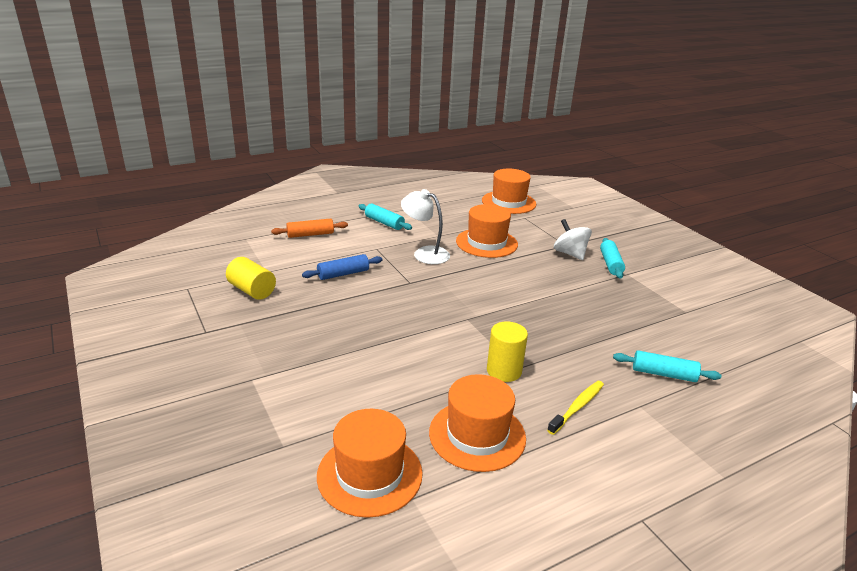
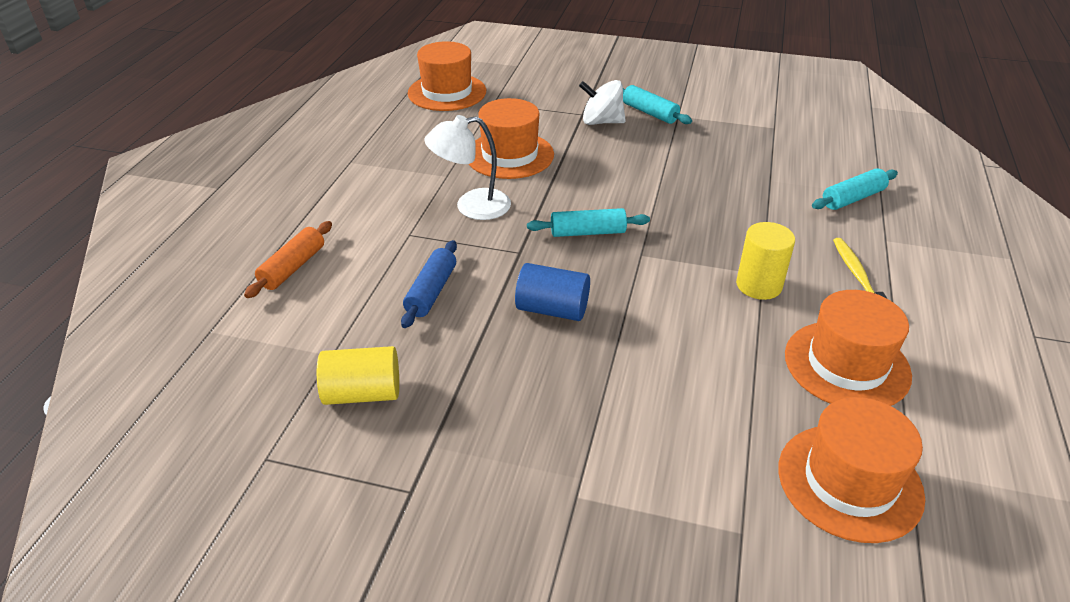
camera: 45 degrees left, 10 degrees up
turquoise rolling pin [358,204,412,230] -> turquoise rolling pin moved to [527,208,650,237]
none -> blue cylinder [515,263,590,321]

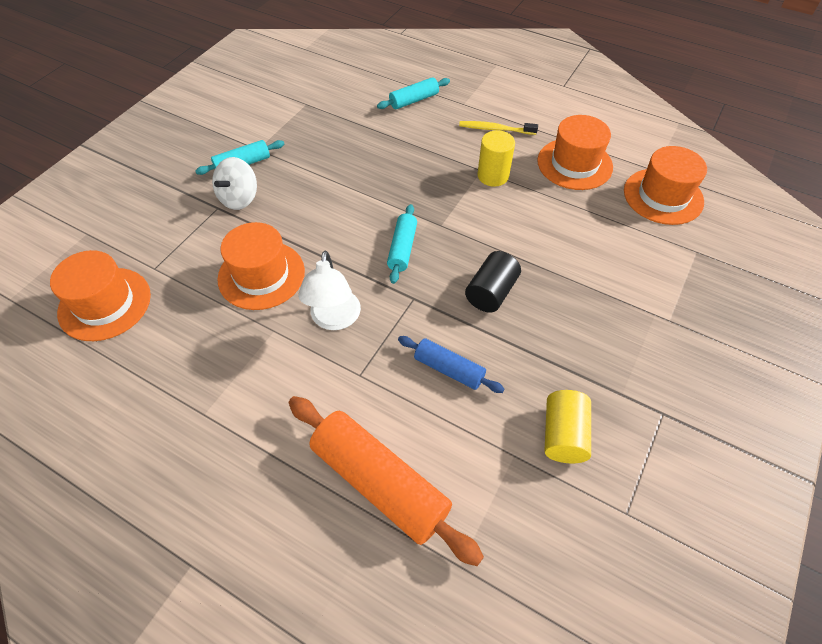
camera: 75 degrees left, 15 degrees up
orange rolling pin [244,221,332,298] -> orange rolling pin [288,396,484,566], size x1.86
blue cylinder [515,263,590,321] -> black cylinder [465,251,521,313]
turquoise rolling pin [812,168,898,210] -> turquoise rolling pin turned 75 degrees clockwise [377,77,450,109]

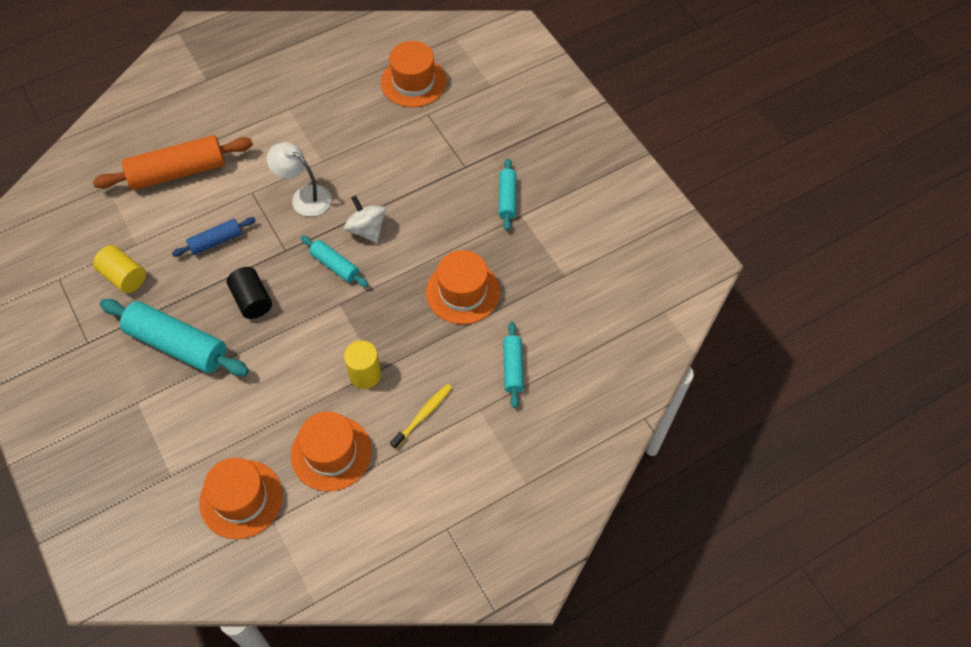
camera: 120 degrees right, 5 degrees up
white spinning top [212,157,257,210] -> white spinning top moved to [344,195,386,243]
orange hat [217,222,305,310] -> orange hat moved to [426,250,500,324]
none -> turquoise rolling pin [100,299,249,376]

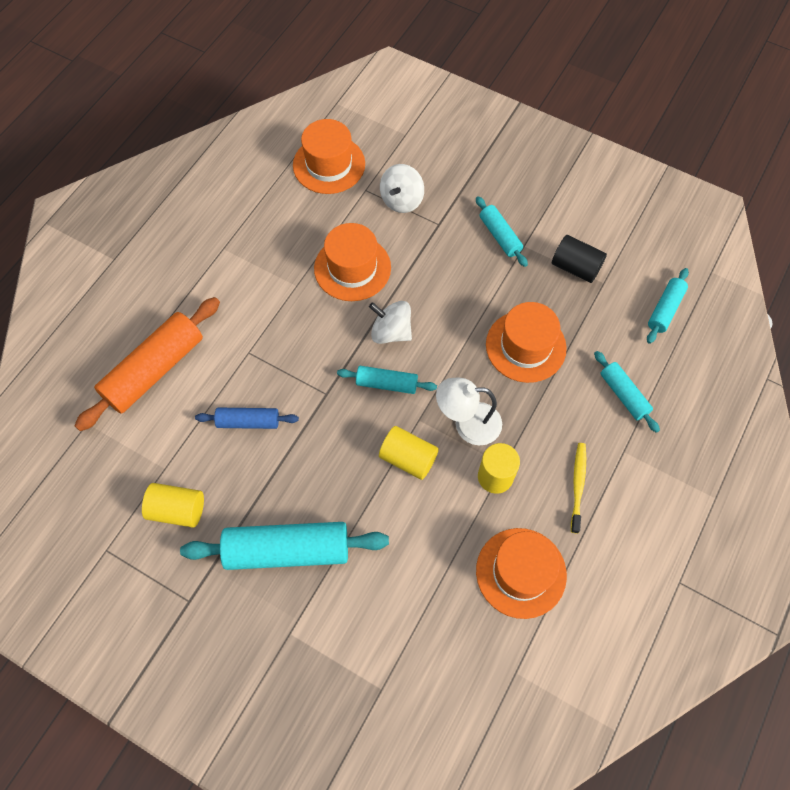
camera: 30 degrees left, 5 degrees up
blue rolling pin [172,217,256,257] -> blue rolling pin turned 60 degrees clockwise [195,408,299,429]
orange hat [199,458,283,539] -> orange hat moved to [314,223,391,301]
black cylinder [227,267,272,319] -> black cylinder moved to [552,235,607,283]
white lamp [267,142,332,217] -> white lamp moved to [436,378,502,446]
none -> yellow cylinder [379,426,439,480]
none -> white spinning top [380,164,424,213]
none -> turquoise rolling pin [647,268,689,344]

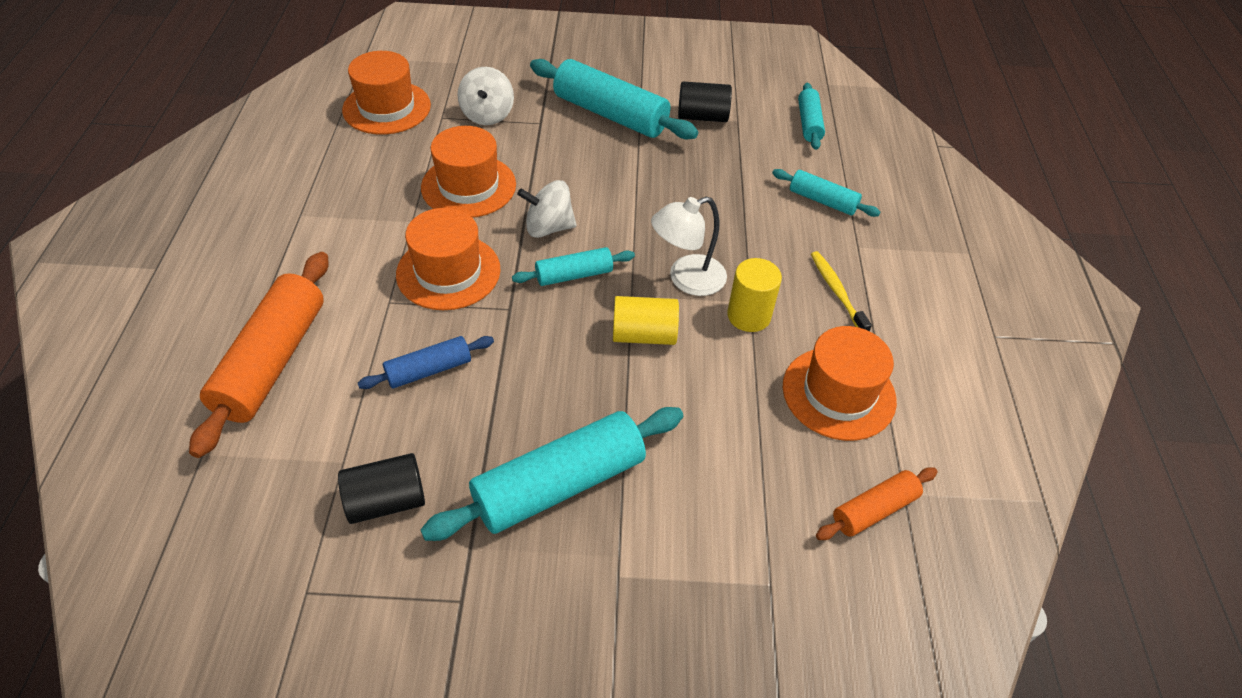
camera: 30 degrees left, 15 degrees down
yellow cylinder [142,483,204,528] -> black cylinder [338,453,425,524]
turquoise rolling pin [476,196,528,267] -> turquoise rolling pin [530,59,698,139], size x1.86
orange hat [486,302,567,383] -> orange hat moved to [396,208,500,310]
none -> orange rolling pin [816,467,938,540]

